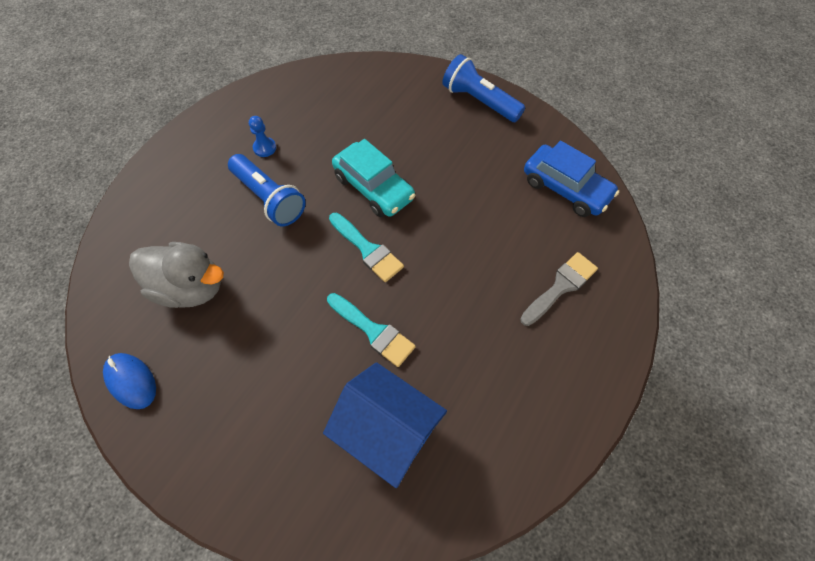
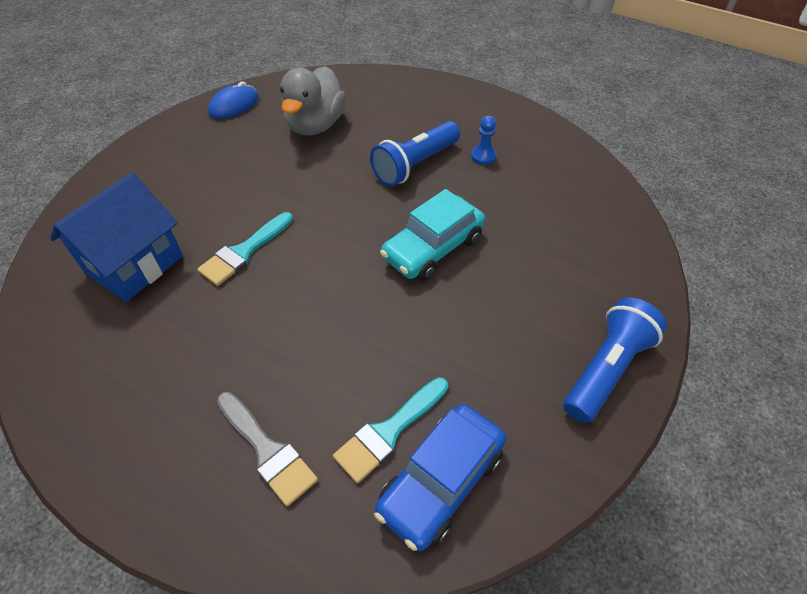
camera: 90 degrees right, 10 degrees down
turquoise brush [329,213,404,282] -> turquoise brush moved to [333,377,448,483]

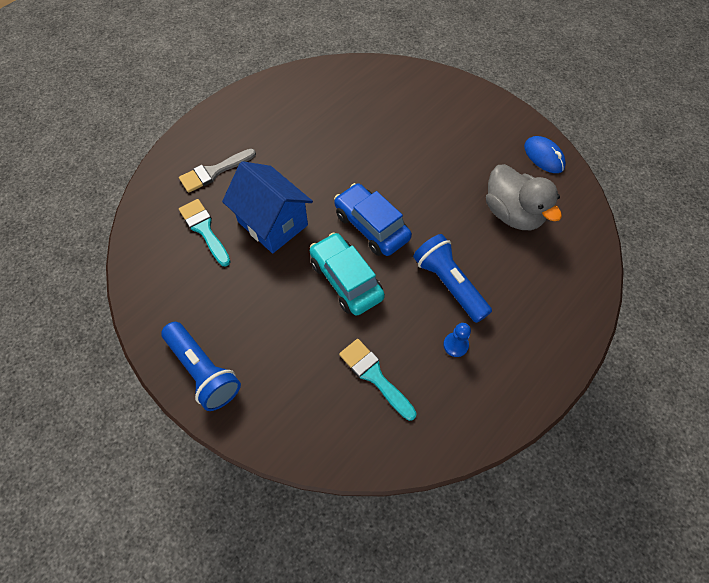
camera: 100 degrees right, 10 degrees up
blue house [50,172,183,302] -> blue house moved to [222,161,313,253]
turquoise brush [197,212,293,286] -> turquoise brush moved to [339,339,417,421]
grey duck [280,66,346,136] -> grey duck turned 150 degrees counterclockwise [486,164,562,230]
blue car [374,404,506,551] -> blue car moved to [334,183,412,256]

